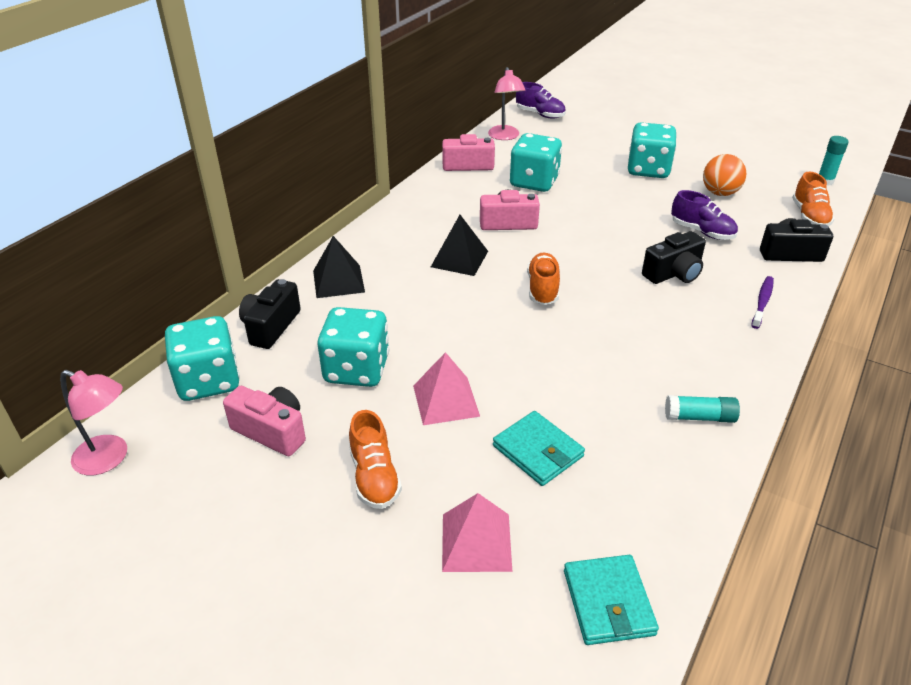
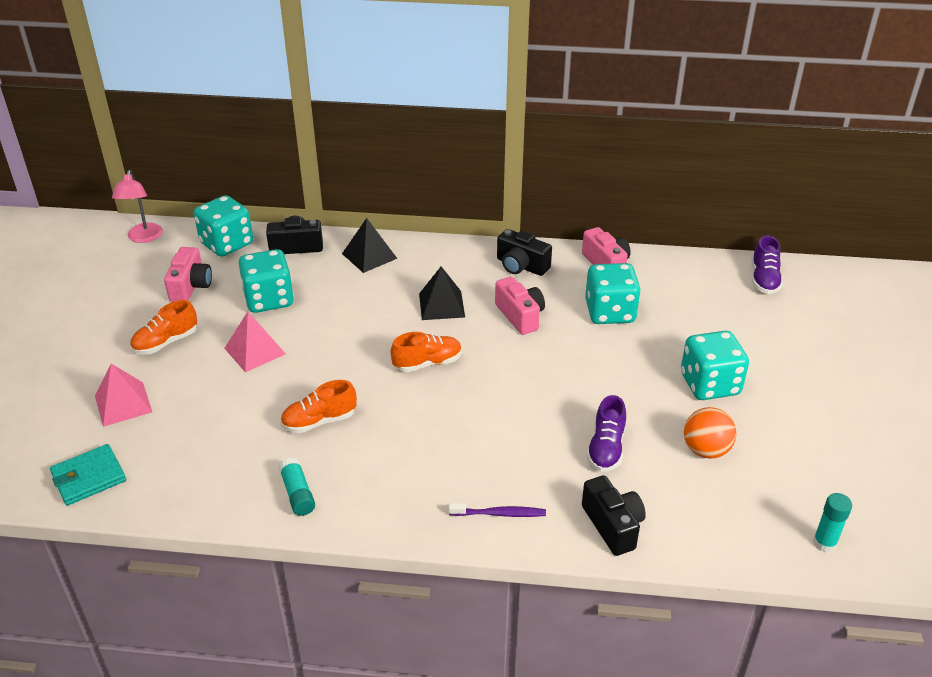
camera: 65 degrees right, 0 degrees up
pink lamp [488,67,525,140] -> none
turquoise wallet [493,411,585,486] -> none
black camera [642,231,706,284] -> black camera moved to [497,229,552,276]
orange shoe [792,171,835,226] -> orange shoe moved to [280,380,357,433]

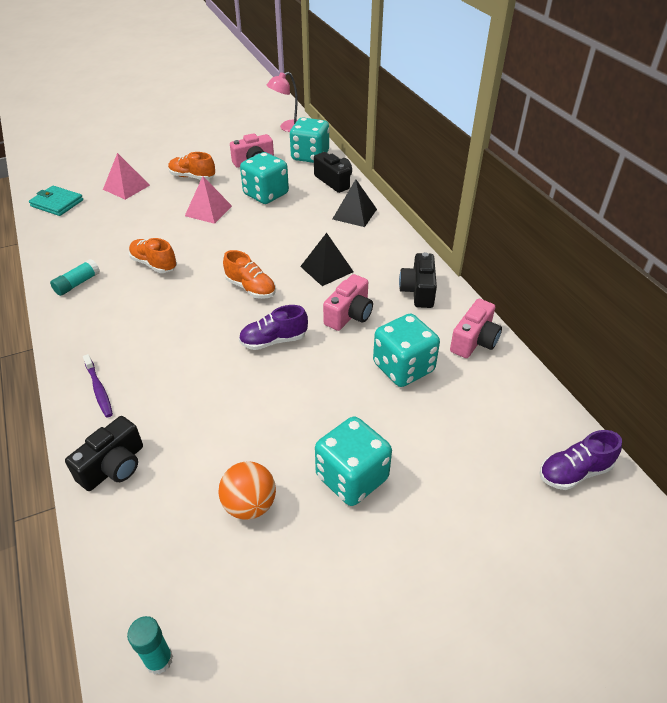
camera: 60 degrees right, 5 degrees up
purple shoe [587,395,626,472] -> purple shoe moved to [239,305,308,350]

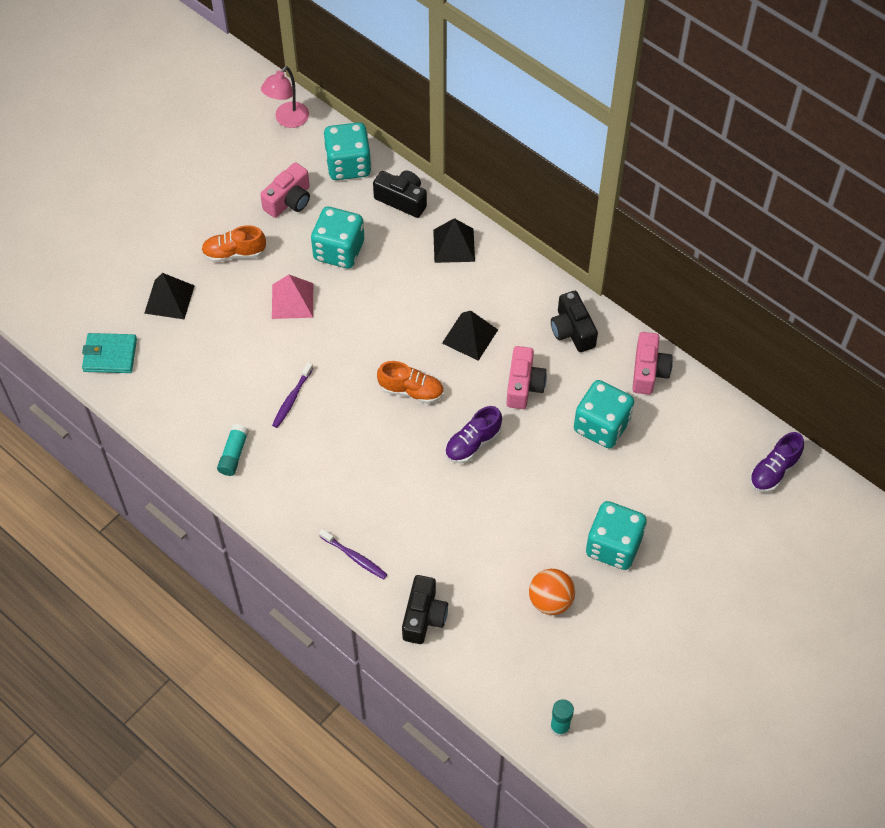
camera: 25 degrees left, 15 degrees up
pink pyramid [103,153,150,200] -> black pyramid [144,273,194,319]
orange shoe [129,238,177,273] -> purple toothbrush [272,362,313,428]

